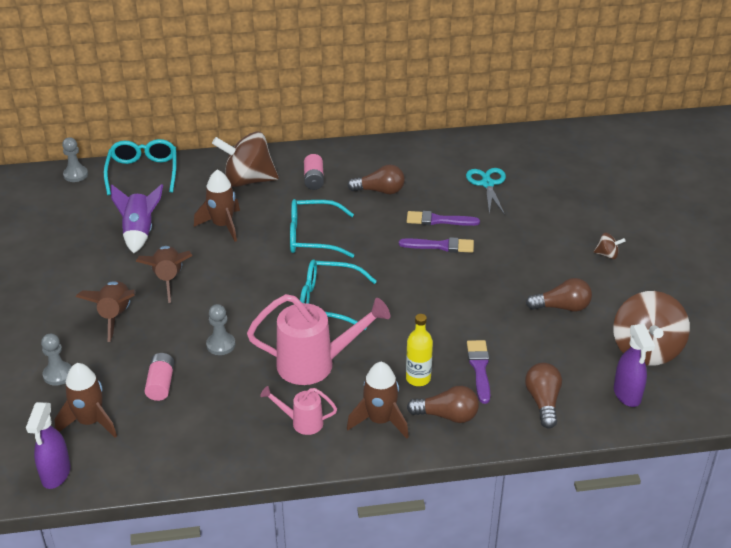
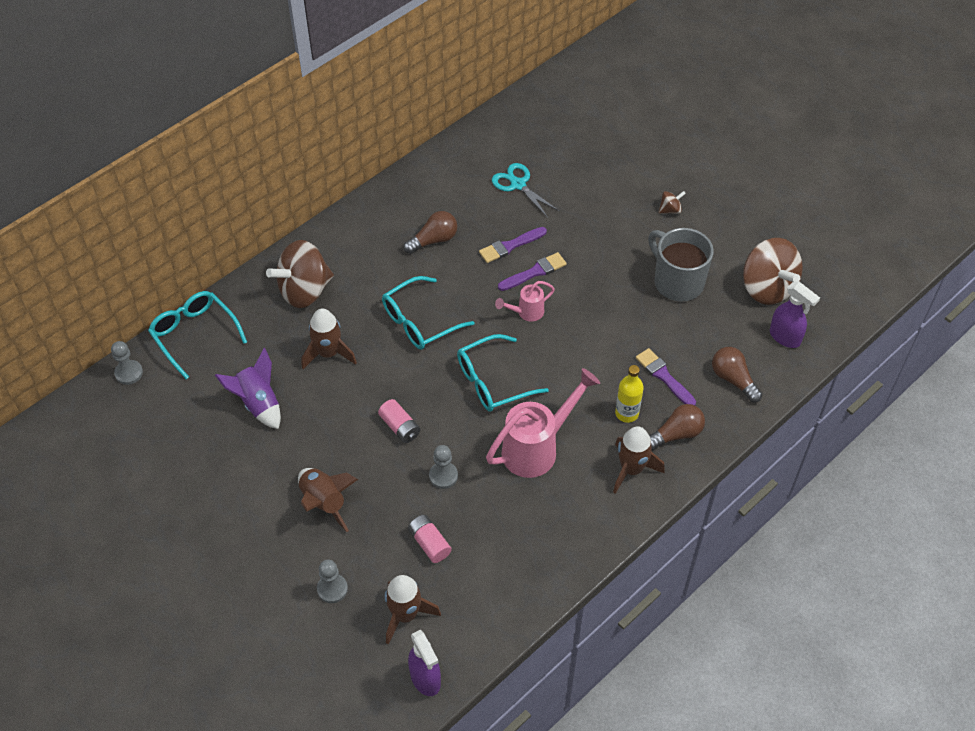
camera: 35 degrees left, 15 degrees up
brown rocket [136,246,193,303] -> none
pink watering can [260,386,337,435] -> pink watering can moved to [495,281,555,322]
pink battery [304,154,324,190] -> pink battery moved to [378,399,420,443]
brown light bulb [526,278,592,312] -> grey mug [648,228,714,302]

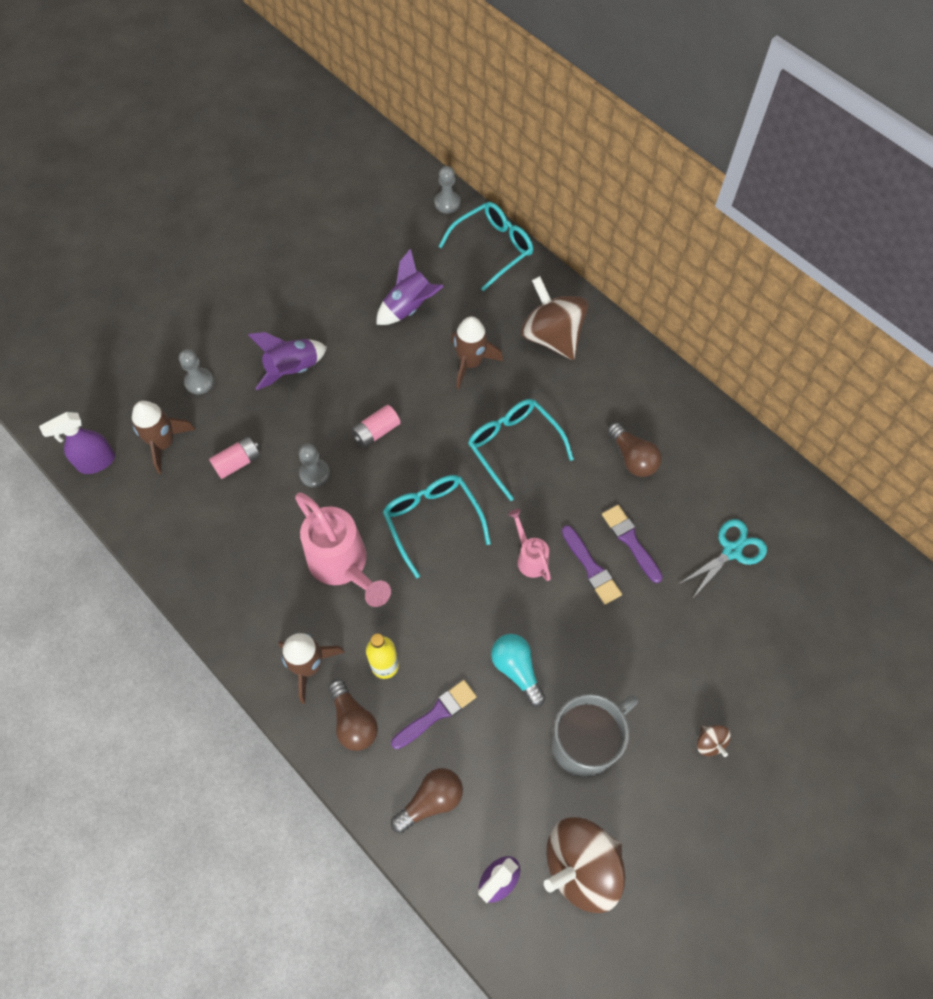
camera: 90 degrees right, 10 degrees up
brown rocket [298,468,358,532] -> purple rocket [248,332,327,390]
none -> turquoise light bulb [491,634,546,707]

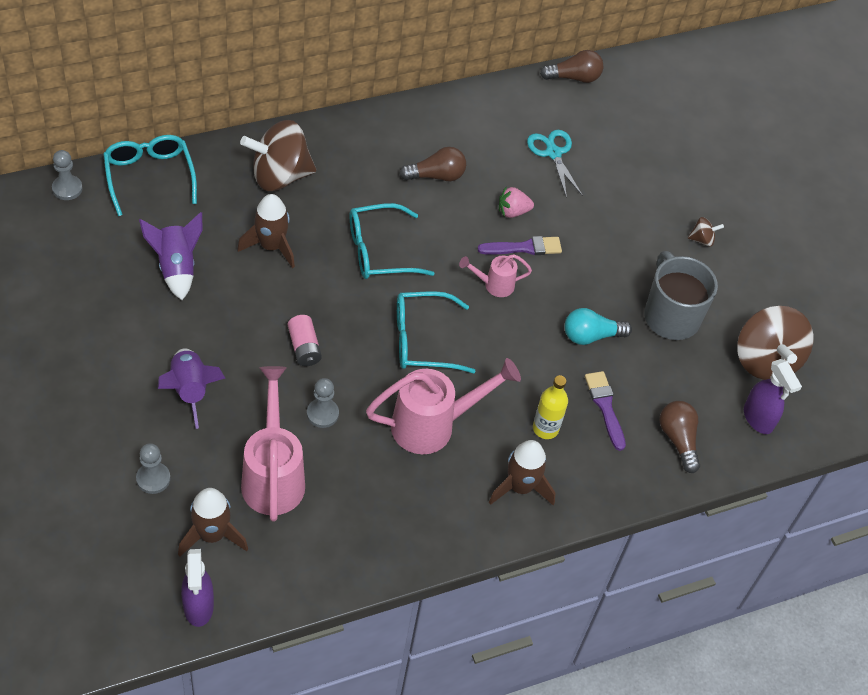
camera: 75 degrees left, 10 degrees down
pink battery [209,436,260,479] -> pink watering can [241,366,305,522]
brown light bulb [328,679,378,751] -> brown light bulb moved to [540,50,603,83]
purple brush [602,505,663,583] -> pink strawberry [499,187,534,218]

